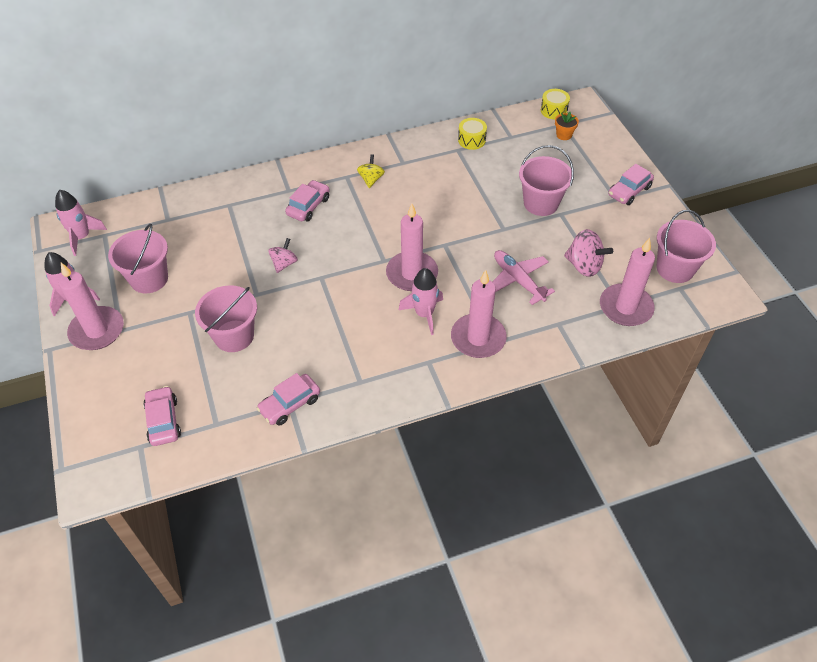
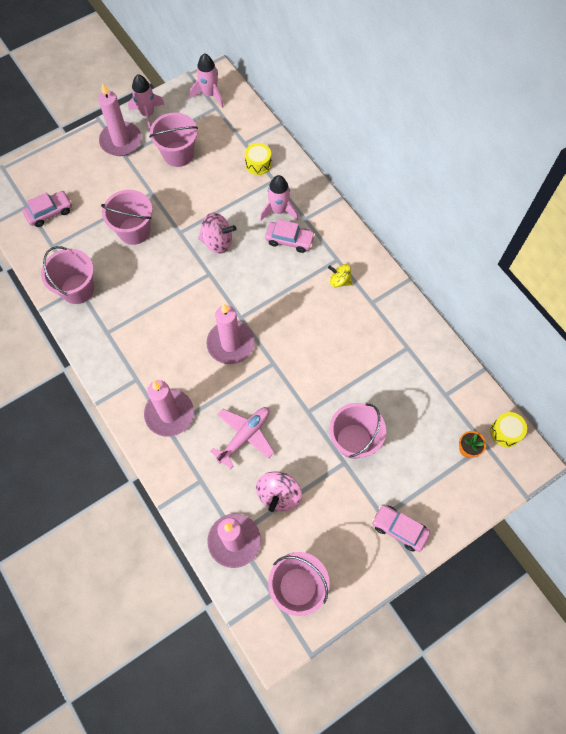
camera: 75 degrees right, 15 degrees up
pink car [257,373,320,426] -> pink bucket [41,246,94,304]
pink spinning top [268,238,298,273] -> pink spinning top [198,213,236,254], size x1.54
yellow spinning top [357,154,385,188] -> yellow spinning top turned 150 degrees counterclockwise [328,264,352,287]
pink rocket [399,268,443,335] -> pink rocket moved to [260,175,299,221]
yellow drum [458,118,487,150] -> yellow drum moved to [245,143,272,175]

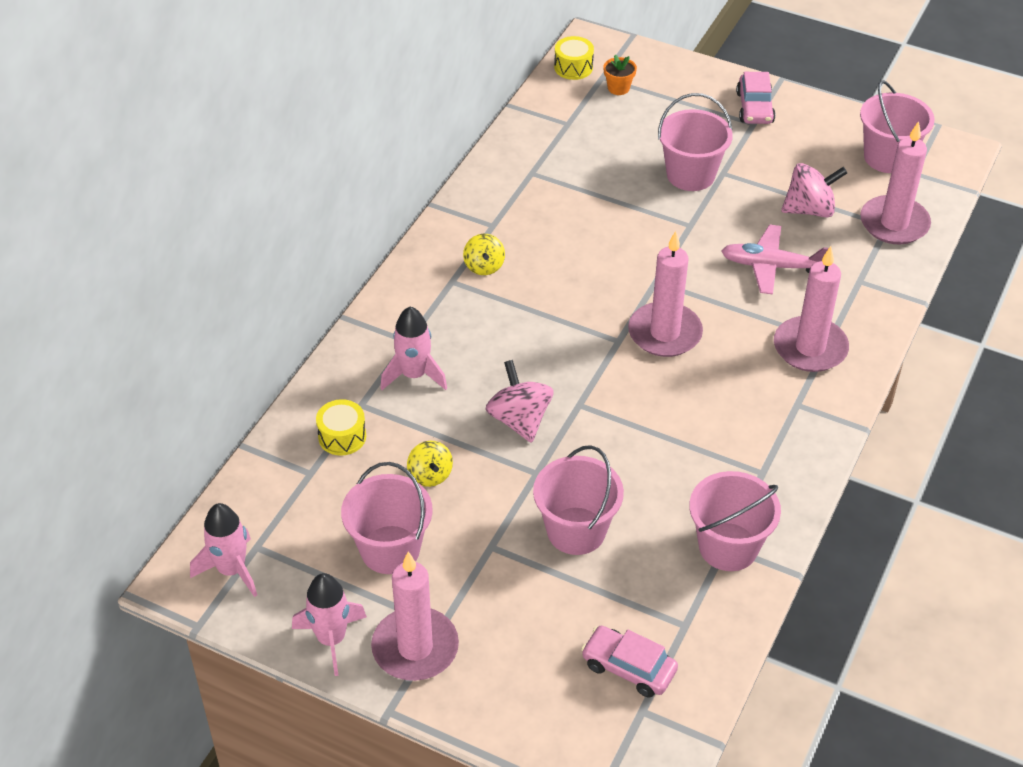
camera: 120 degrees left, 20 degrees down
pink car [265,219,315,253] -> none
none -> yellow spinning top [407,441,453,487]

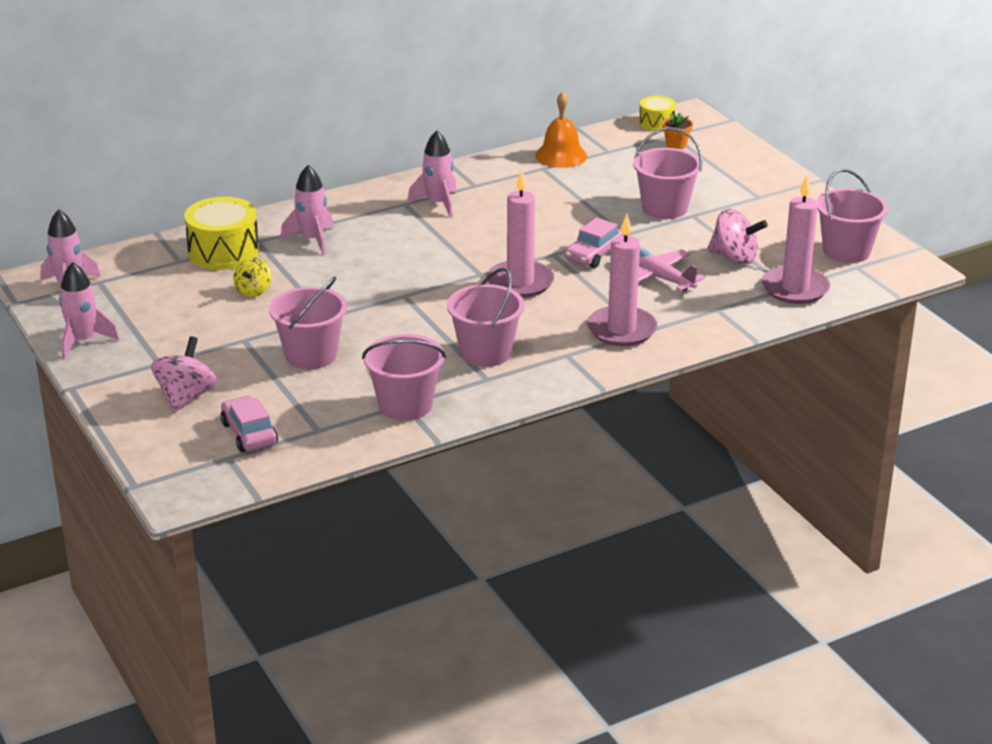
camera: 35 degrees right, 15 degrees down
yellow drum [316,399,366,456] -> yellow drum [184,197,259,270], size x1.76
pink bucket [341,462,433,574] -> pink bucket moved to [447,268,525,367]
pink candle [371,551,459,681] -> none
yellow spinning top [463,234,505,275] -> pink rocket [407,131,457,218]
pink spinning top [485,360,554,443] -> pink spinning top moved to [151,336,217,413]
pink car [736,72,775,124] -> pink car moved to [565,218,624,268]
none -> orange bell [535,92,587,168]

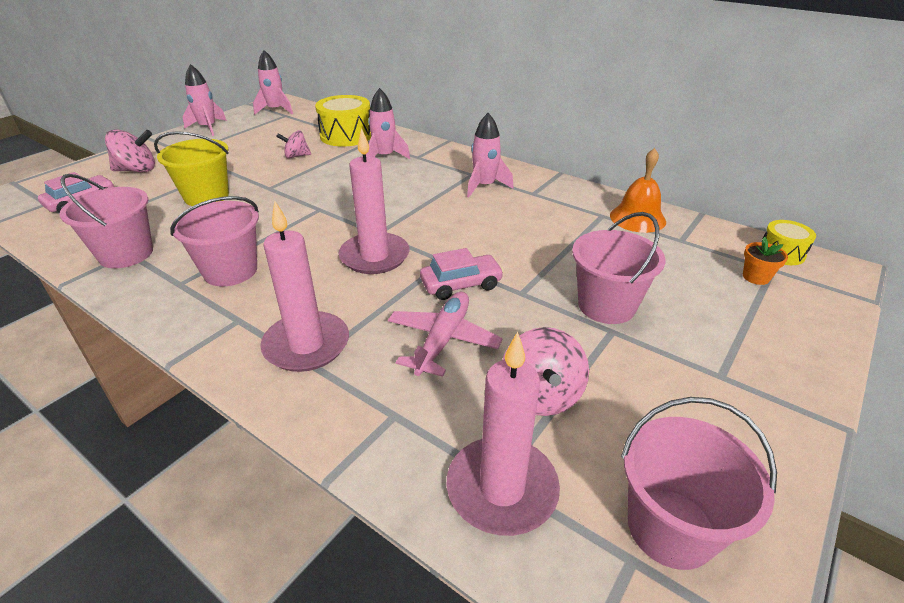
camera: 65 degrees right, 5 degrees up
yellow spinning top [233,258,271,297] -> pink spinning top [276,130,311,159]
pink bucket [269,276,347,369] -> yellow bucket [154,131,229,206]
pink car [565,218,624,268] -> pink car turned 150 degrees clockwise [420,248,504,300]

